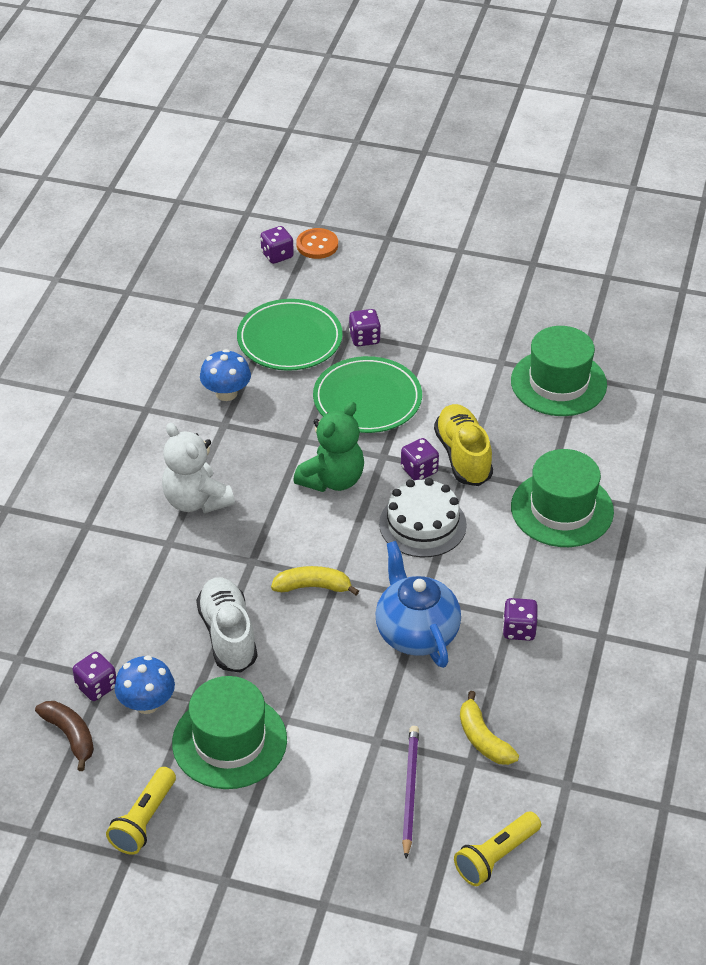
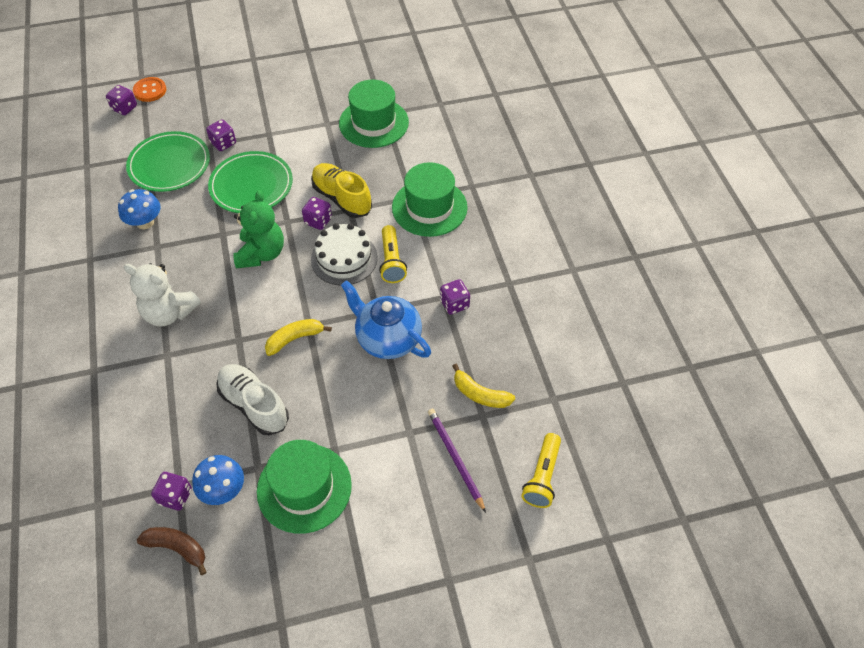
camera: 30 degrees left, 10 degrees up
yellow flashlight [106,767,176,855] -> yellow flashlight moved to [379,225,407,283]

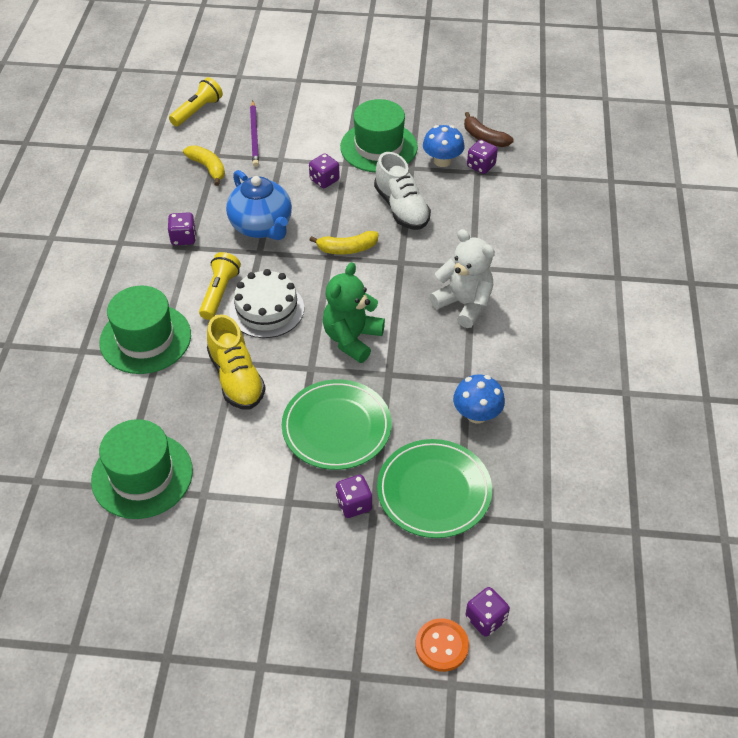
camera: 160 degrees left, 5 degrees down
purple dice [302,197,332,230] -> purple dice moved to [309,154,340,188]

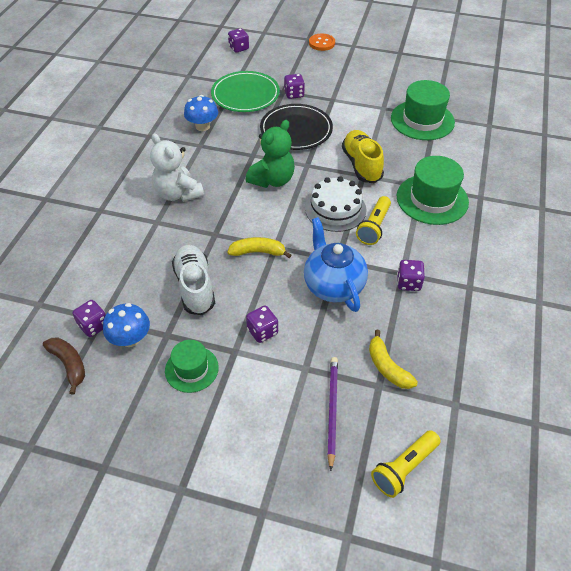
camera: 170 degrees left, 0 degrees up
green plate [282,379,392,470] -> black plate [260,104,333,150]
green hat [340,99,418,173] -> green hat [165,340,219,393], size x0.60
orange button [415,618,469,672] -> orange button moved to [309,34,335,51]

